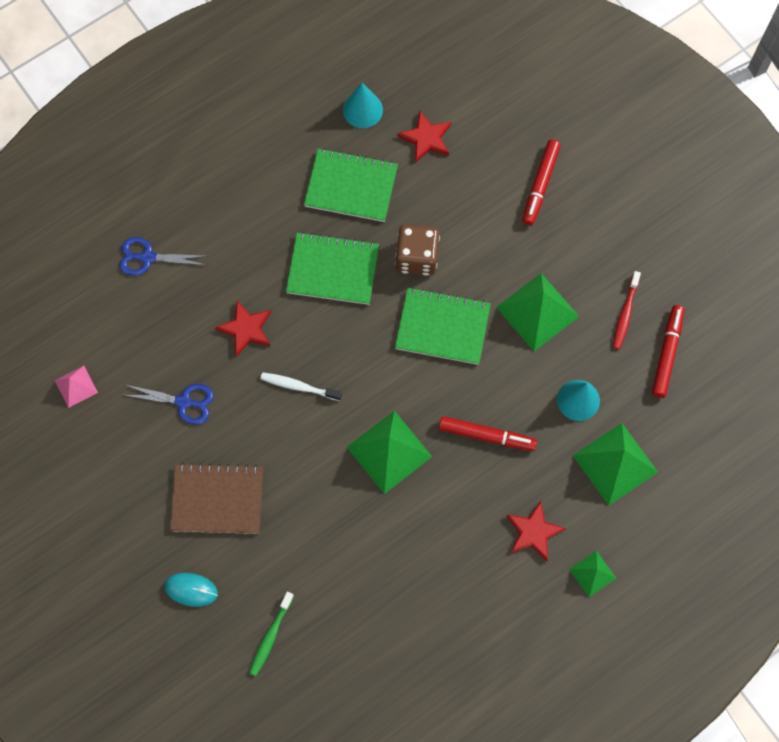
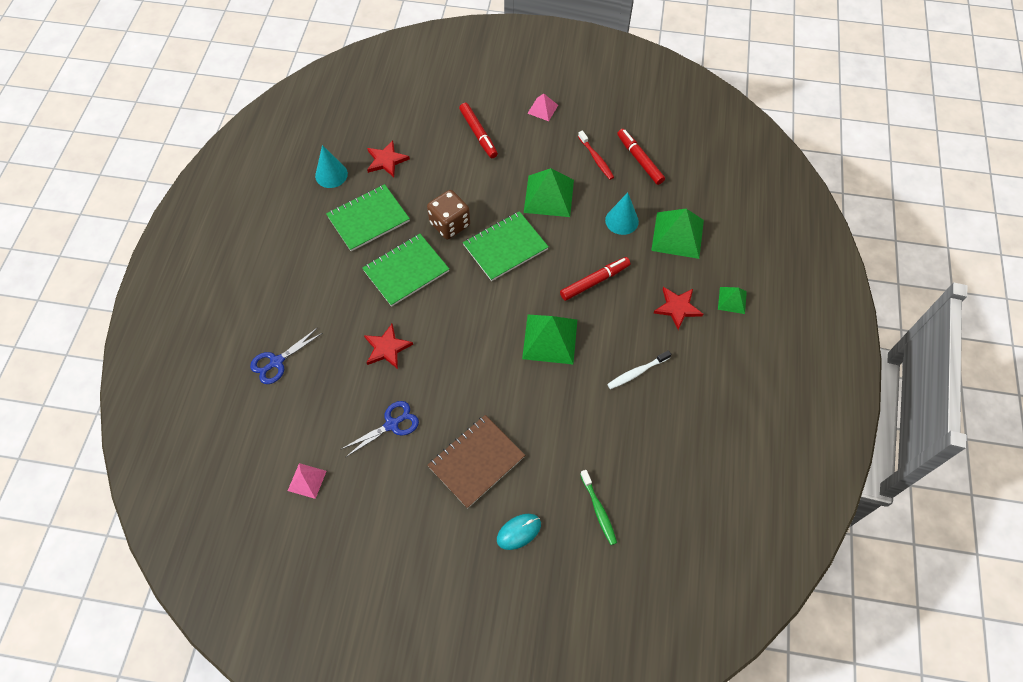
camera: 45 degrees left, 10 degrees down
white toothbrush [260,372,342,401] -> white toothbrush moved to [607,350,671,389]
none -> pink pyramid [527,93,558,121]

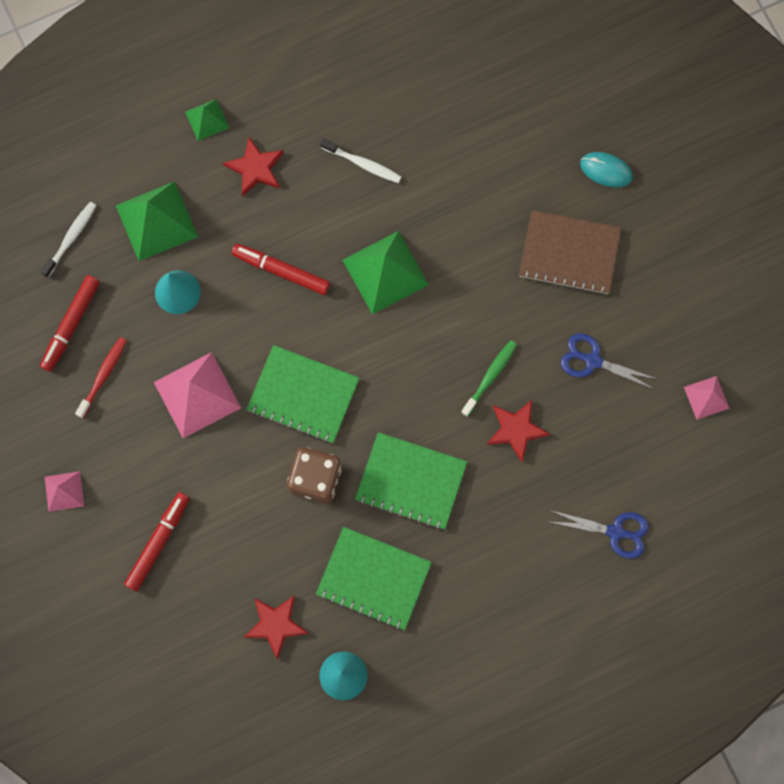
camera: 125 degrees left, 15 degrees up
green pyramid [524,168,574,217] -> pink pyramid [154,352,241,438]
green toothbrush [580,470,617,545] -> green toothbrush moved to [461,340,517,417]
none -> white toothbrush [40,202,97,278]

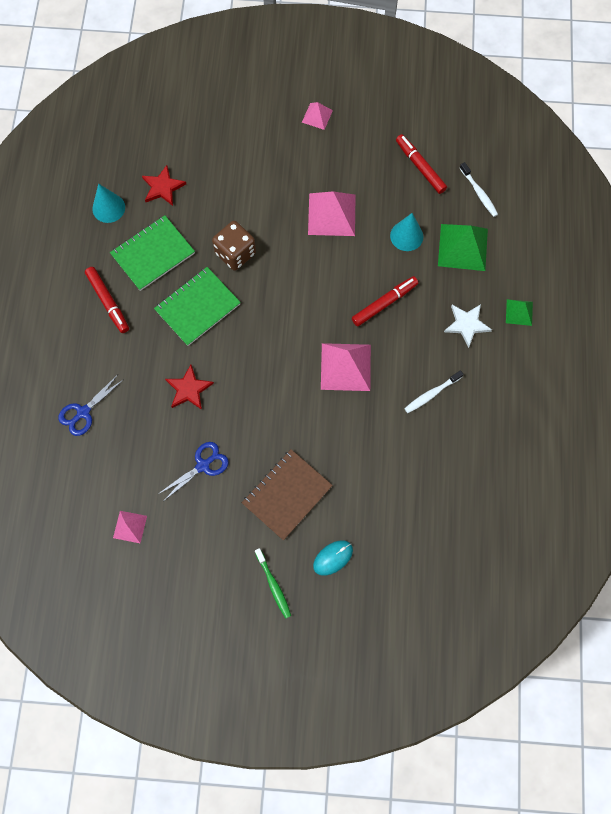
camera: 120 degrees right, 5 degrees down
red toothbrush [75,337,127,418] -> none
red marker [124,492,190,592] -> red marker moved to [85,267,129,333]
red star [223,137,284,197] -> white star [444,304,492,348]
green notebook [246,345,360,443] -> none
green pyramid [342,231,429,314] -> pink pyramid [321,343,371,391]
green toothbrush [461,340,517,417] -> green toothbrush moved to [255,548,291,619]

